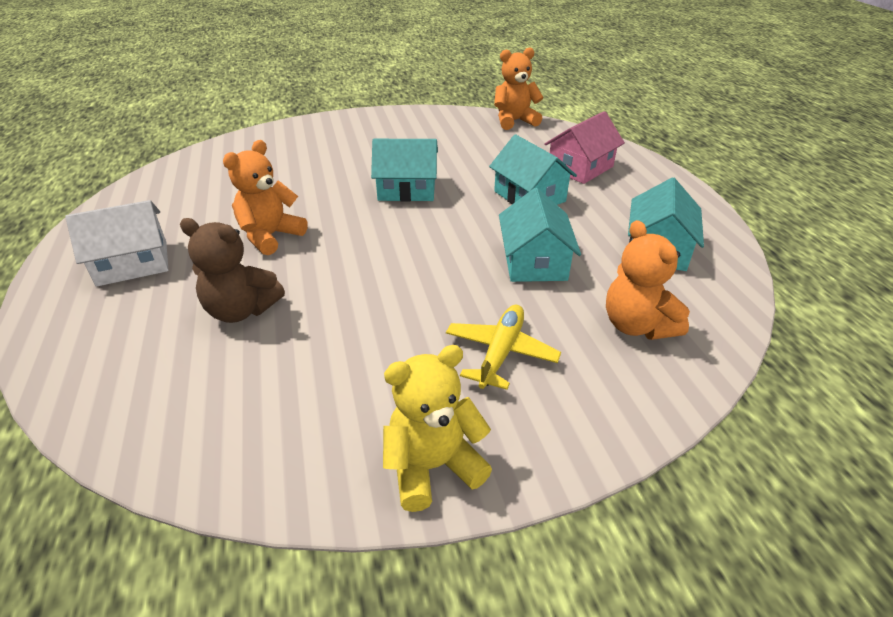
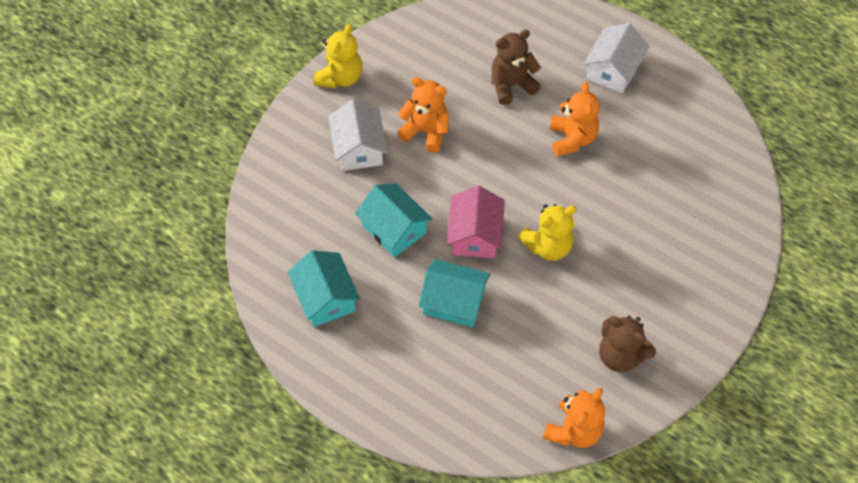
camera: 140 degrees right, 20 degrees up
turquoise house [371,139,438,202] -> yellow teddy bear [518,204,577,261]
yellow plane [446,305,561,390] -> white house [328,99,388,171]
pink house [544,111,625,184] -> pink house moved to [447,186,505,258]
orange teddy bear [606,220,690,340] -> orange teddy bear moved to [397,77,449,153]
none -> brown teddy bear [599,316,656,372]

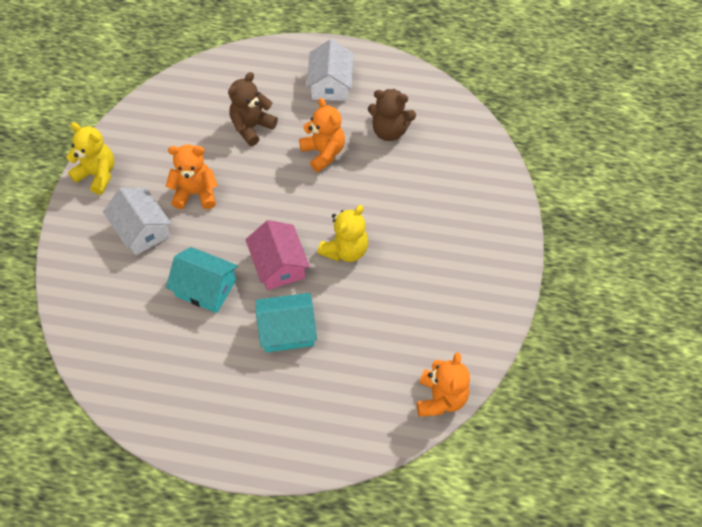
camera: 25 degrees left, 0 degrees up
turquoise house [288,250,360,327] -> none
yellow teddy bear [314,24,362,89] -> yellow teddy bear turned 60 degrees counterclockwise [66,122,115,195]
brown teddy bear [599,316,656,372] -> brown teddy bear moved to [368,89,416,141]

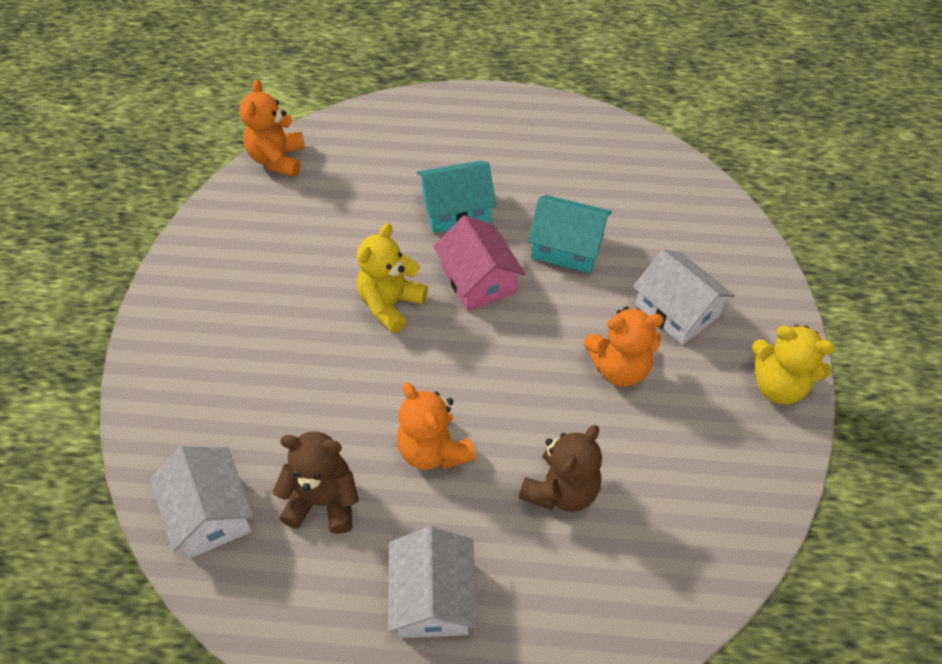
camera: 175 degrees right, 5 degrees down
none -> white house [150,446,254,558]

